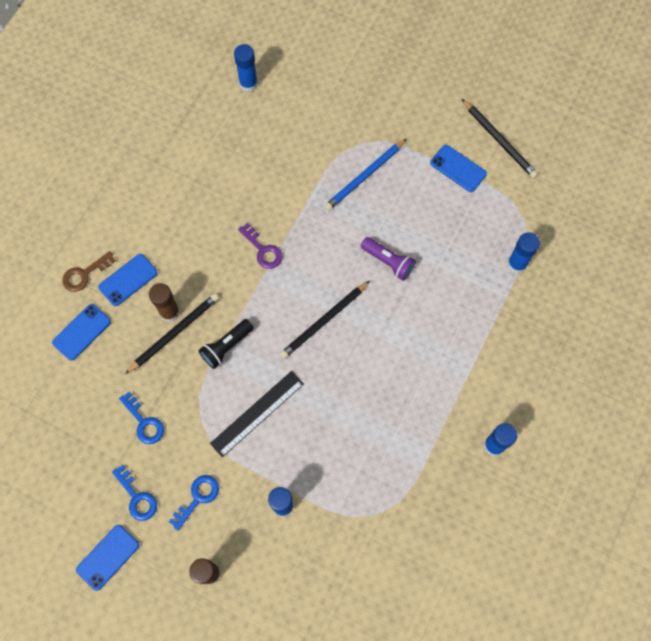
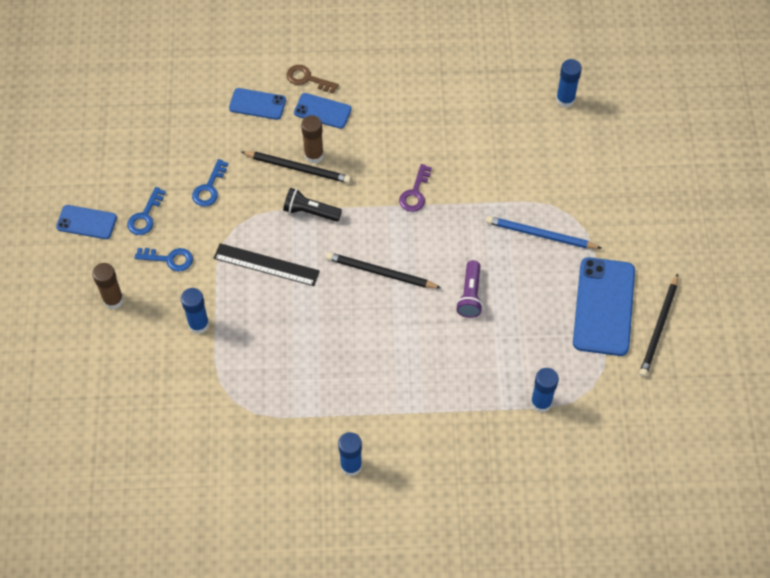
camera: 60 degrees right, 10 degrees down
blue phone [430,145,487,192] -> blue phone [573,257,635,356], size x1.80

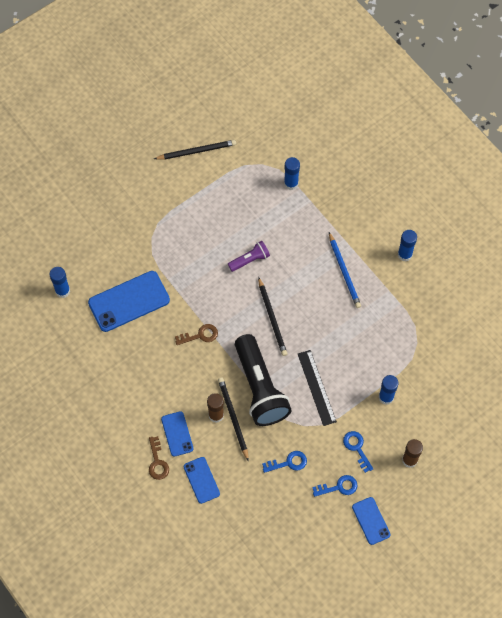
camera: 125 degrees left, 5 degrees up
black flashlight [283,188,342,222] -> black flashlight [235,334,292,426], size x2.10
purple key [399,164,432,212] -> brown key [175,324,218,345]
blue pencil [486,216,602,249] -> blue pencil moved to [329,232,361,308]
blue phone [573,257,635,356] -> blue phone moved to [88,271,170,332]

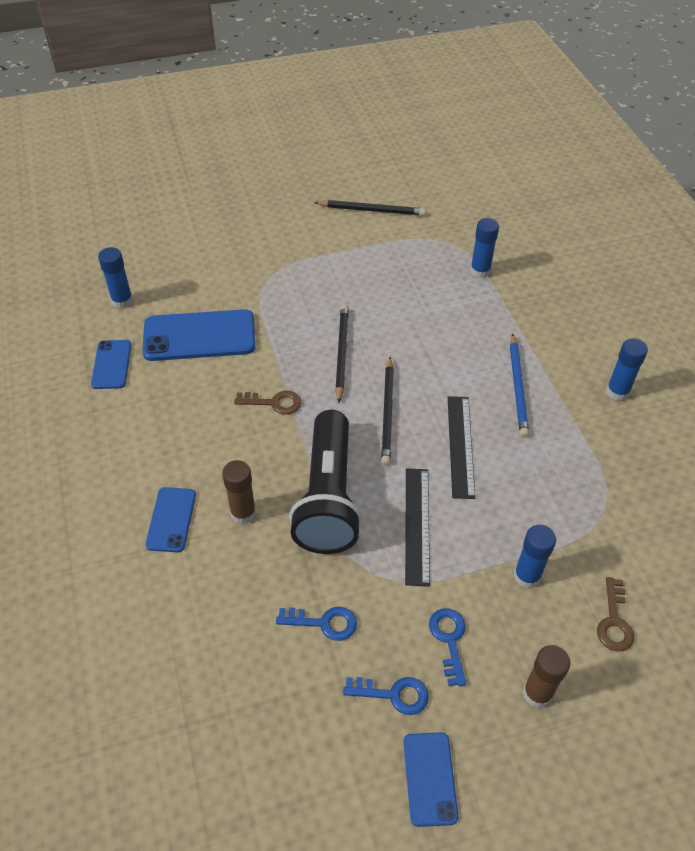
camera: 20 degrees right, 15 degrees down
brown key [149,436,169,480] -> brown key moved to [597,577,634,652]
blue phone [184,457,220,504] -> blue phone moved to [91,340,131,389]
black pencil [218,378,249,461] -> black pencil moved to [335,305,349,403]
purple flashlight [228,241,270,272] -> none
none -> black ruler [448,396,475,499]

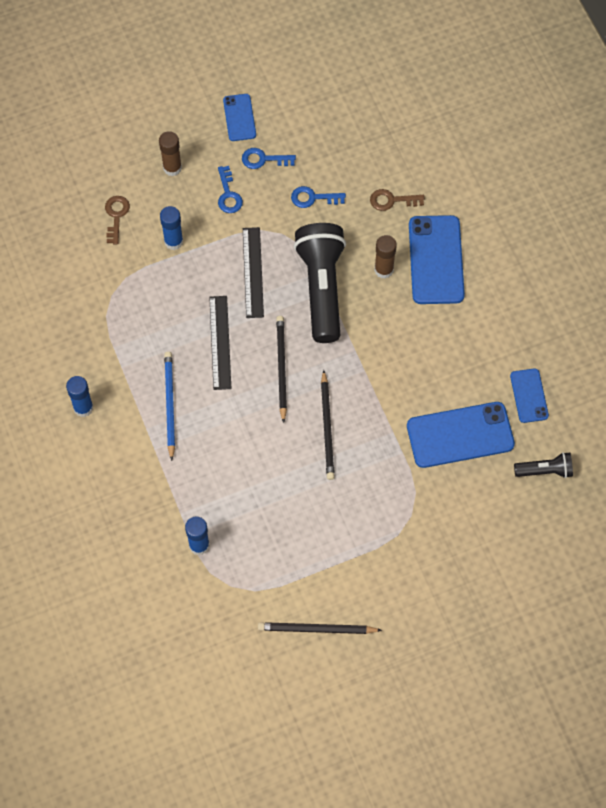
camera: 175 degrees right, 15 degrees up
blue glue stick [98,247,133,309] -> black flashlight [514,452,573,478]
blue phone [145,487,196,552] -> blue phone [409,215,465,304], size x1.80
brown key [234,391,301,415] -> brown key moved to [370,189,425,211]

